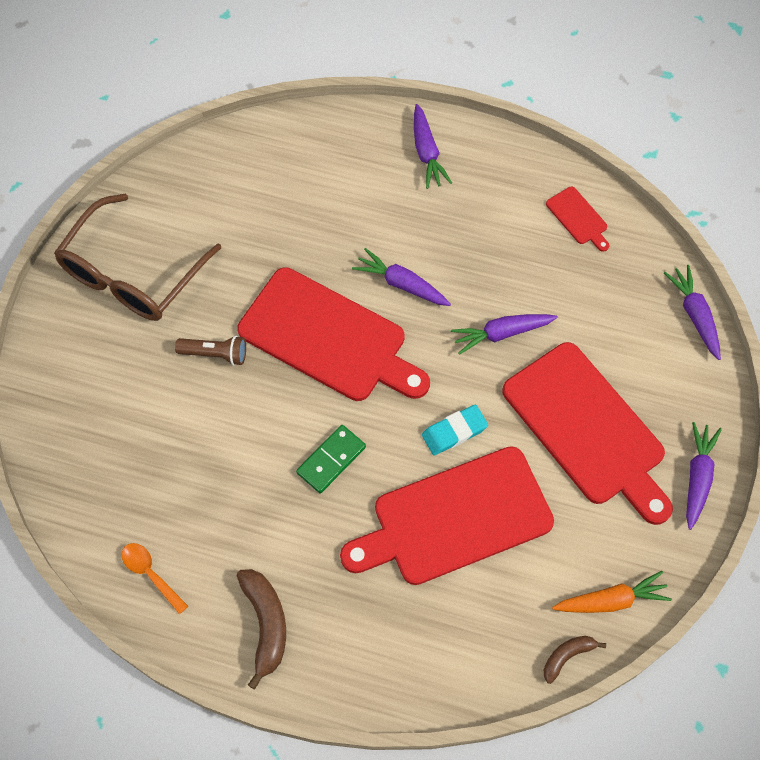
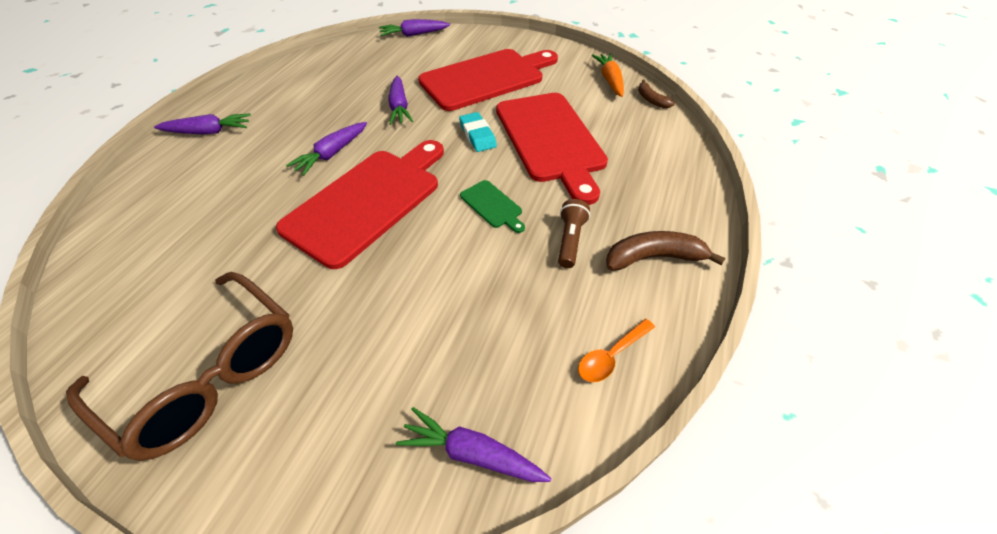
camera: 85 degrees left, 15 degrees down
brown flashlight [175,336,246,366] -> brown flashlight moved to [558,199,590,268]
green domino [296,425,366,493] -> green cutting board [460,180,525,233]
red cutting board [546,187,609,252] -> none
purple carrot [686,422,722,530] -> purple carrot moved to [396,407,551,482]

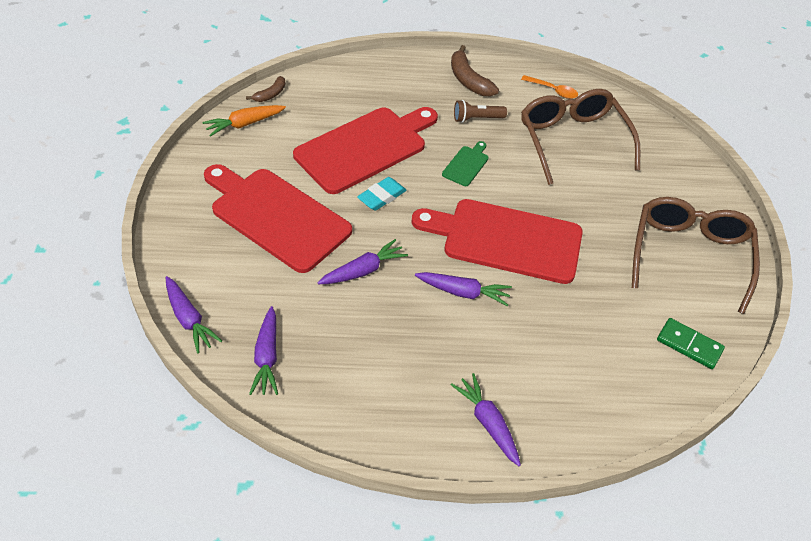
camera: 115 degrees left, 0 degrees up
purple carrot [396,407,551,482] -> purple carrot moved to [249,306,278,395]
none -> brown glasses [521,89,641,185]
none -> green domino [657,318,725,369]

